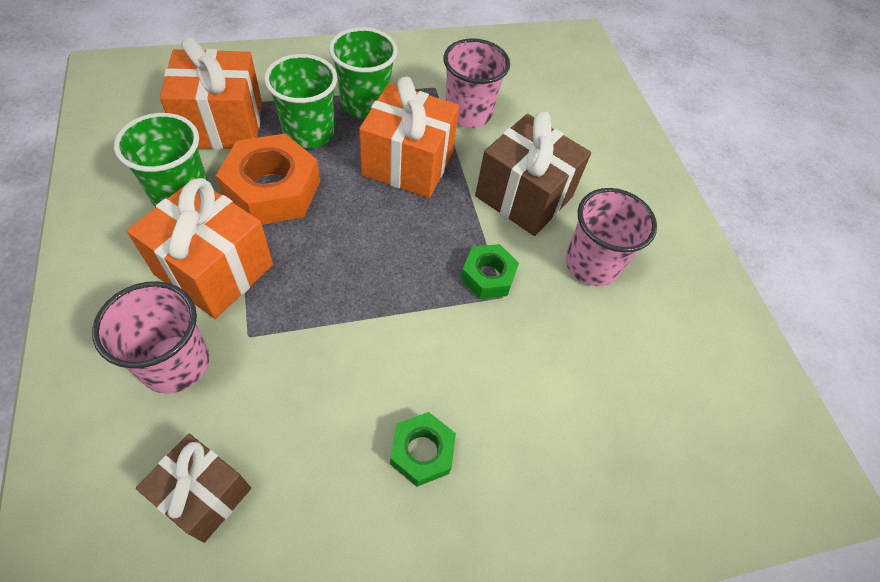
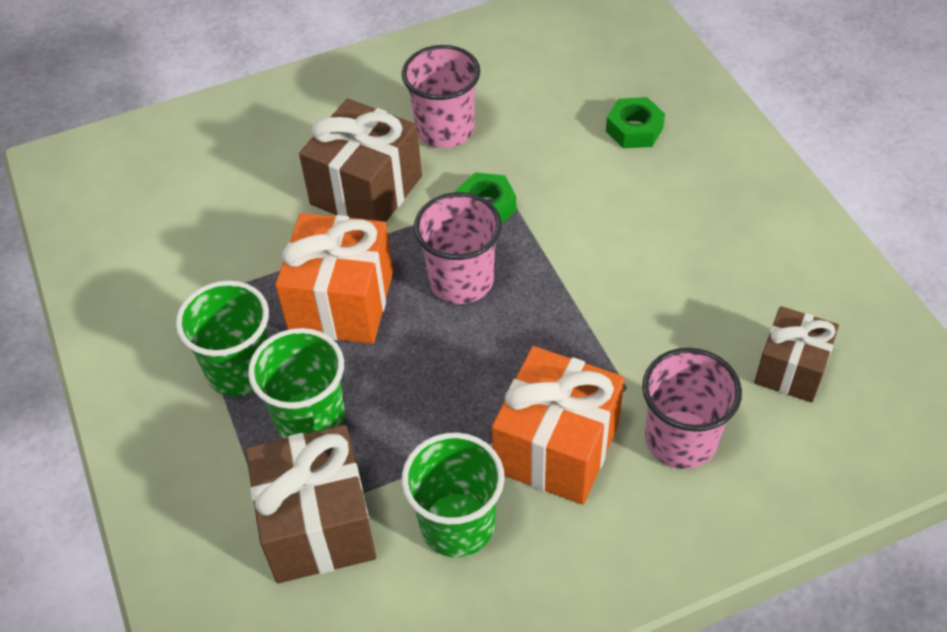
camera: 90 degrees left, 5 degrees down
orange gift [160,37,262,149] -> brown gift [246,425,376,583]
orange nut [216,134,320,225] -> none
green nut [390,412,456,487] -> green nut moved to [606,97,665,148]
pink cup [443,38,510,128] -> pink cup moved to [414,192,502,304]

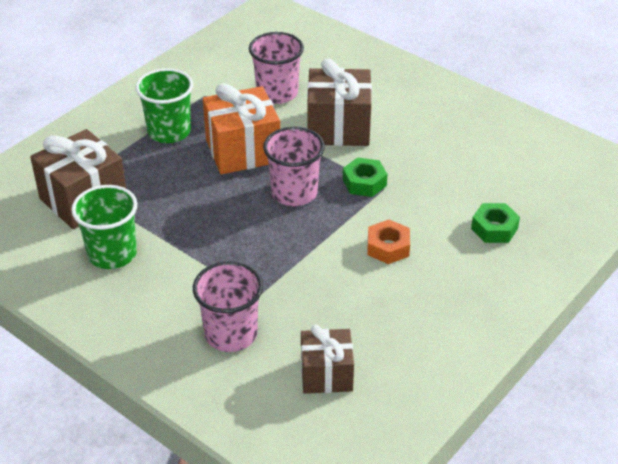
camera: 60 degrees right, 10 degrees down
green cup [248,328,345,439] -> none
pink cup [401,45,480,148] -> pink cup moved to [249,32,304,104]
orange gift [492,346,624,505] -> none
none -> orange nut [367,220,410,264]

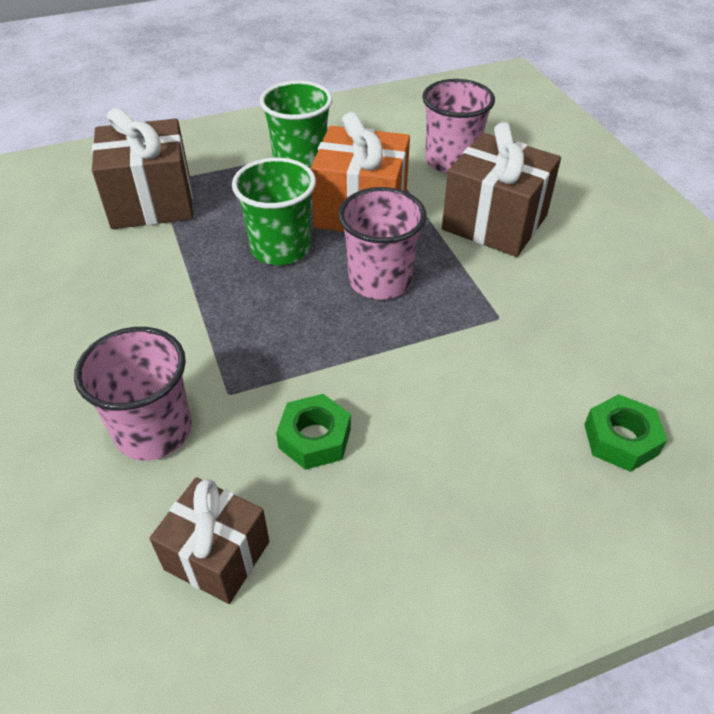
camera: 30 degrees right, 5 degrees up
green cup [71,185,137,269] -> green cup moved to [232,158,316,265]
green nut [343,157,387,197] -> green nut moved to [276,394,351,470]
orange nut [367,220,410,264] -> none

